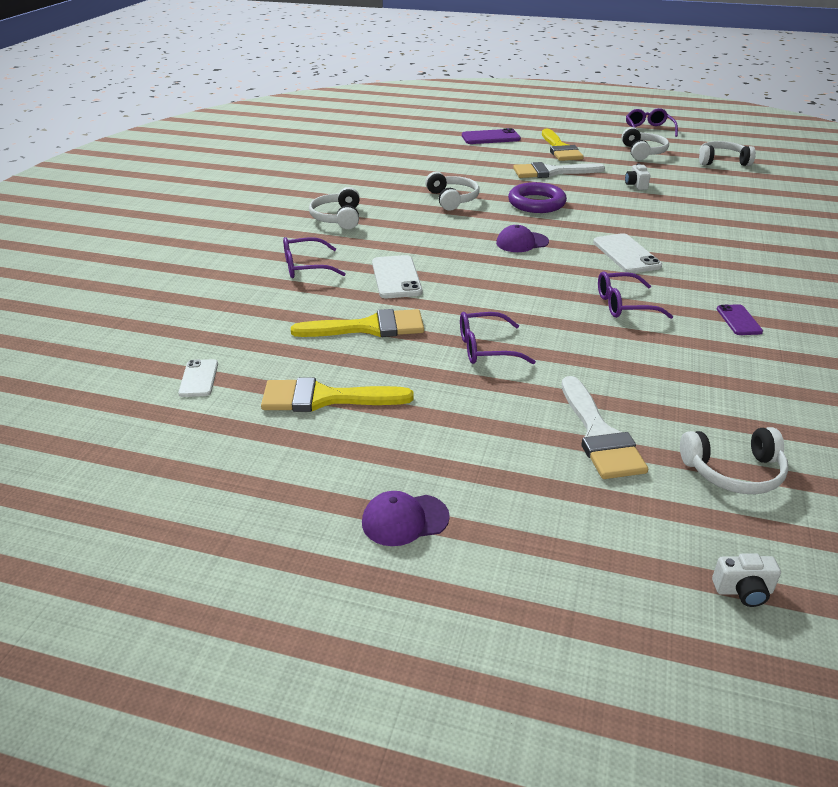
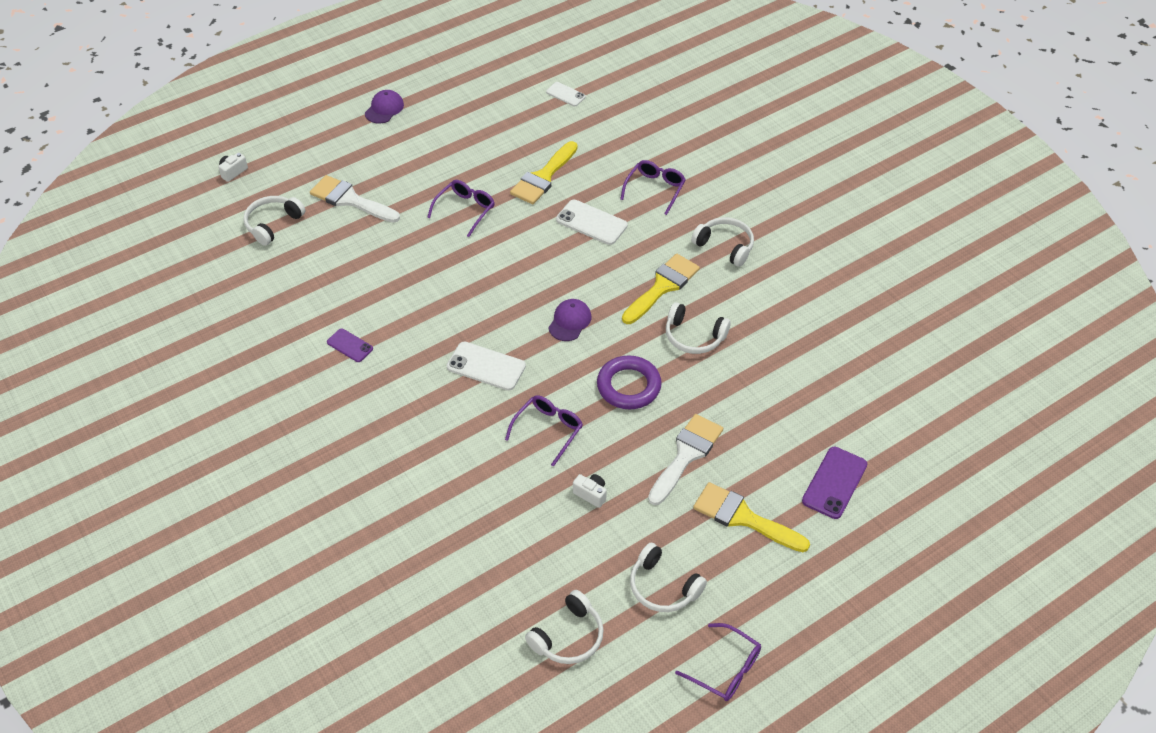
camera: 130 degrees right, 15 degrees up
yellow brush [261,378,414,412] -> yellow brush moved to [622,253,700,324]
purple glasses [598,271,674,319] -> purple glasses moved to [505,395,583,467]

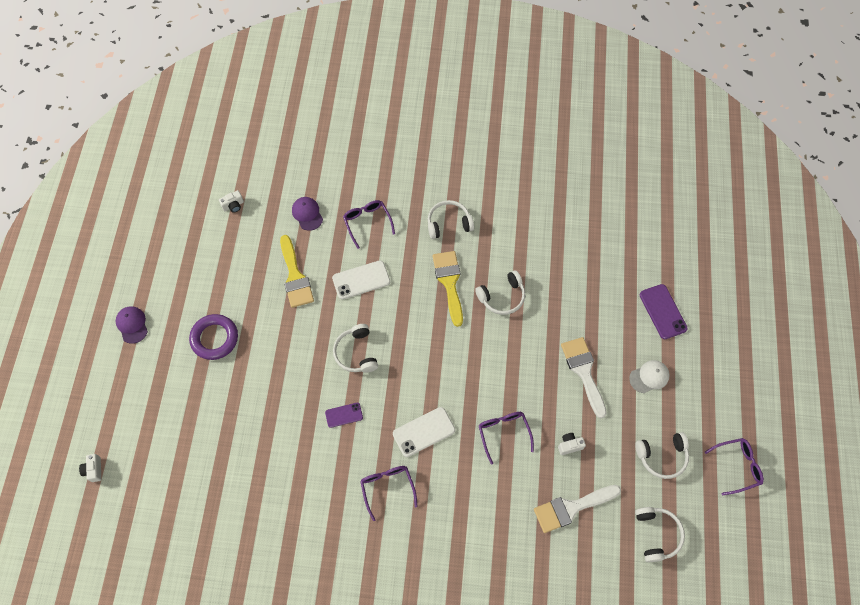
camera: 50 degrees left, 15 degrees up
white headphones [243,196,305,246] -> white headphones moved to [333,324,378,373]
white brush [310,175,400,223] -> white brush moved to [534,485,621,533]
purple phone [327,328,373,362] -> purple phone moved to [325,403,363,428]
purple glasses [427,180,495,237] -> purple glasses moved to [360,466,418,521]
white phone [546,82,586,106] -> white camera [219,190,244,213]
purple cap [548,299,591,341] -> purple cap moved to [292,197,323,231]
purple ring [597,355,662,409] -> purple ring moved to [189,314,238,360]
yellow brush [693,482,810,552] -> white cap [629,360,670,393]

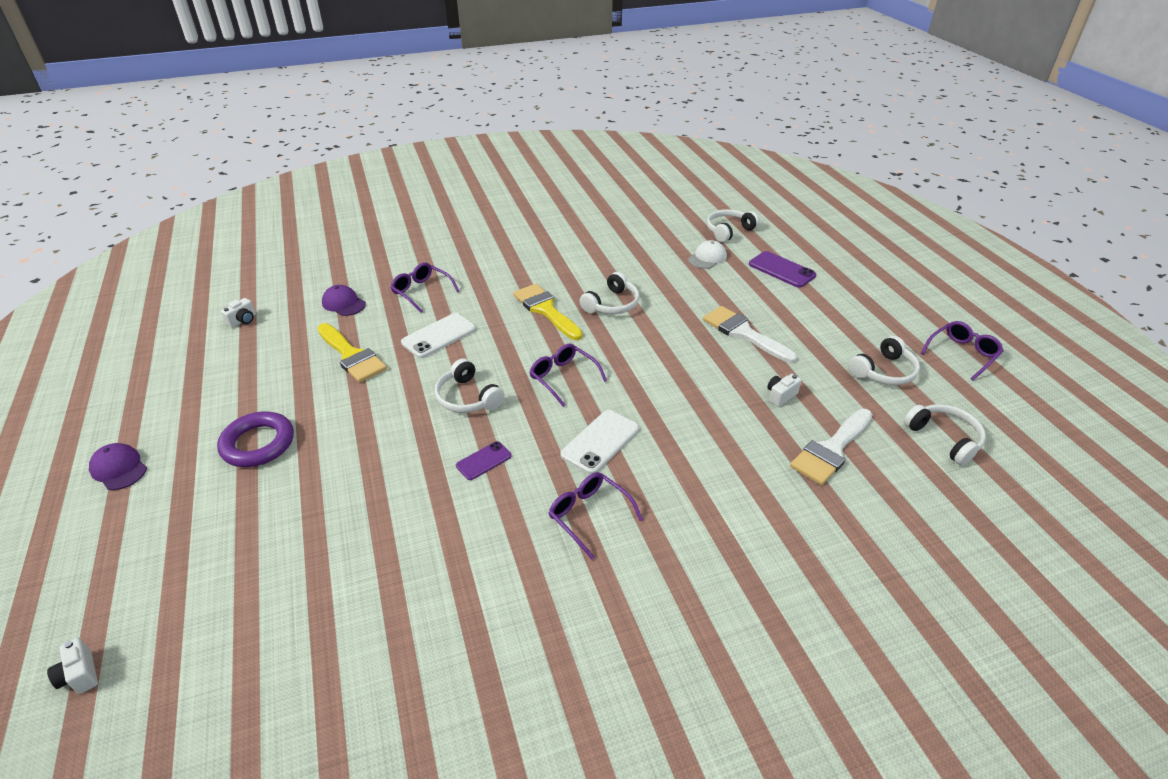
camera: 25 degrees left, 25 degrees down
white headphones [428,200,474,239] -> white headphones moved to [707,209,760,243]
purple glasses [479,412,534,464] -> purple glasses moved to [530,344,607,407]
white cap [629,360,670,393] -> white cap moved to [688,240,727,269]

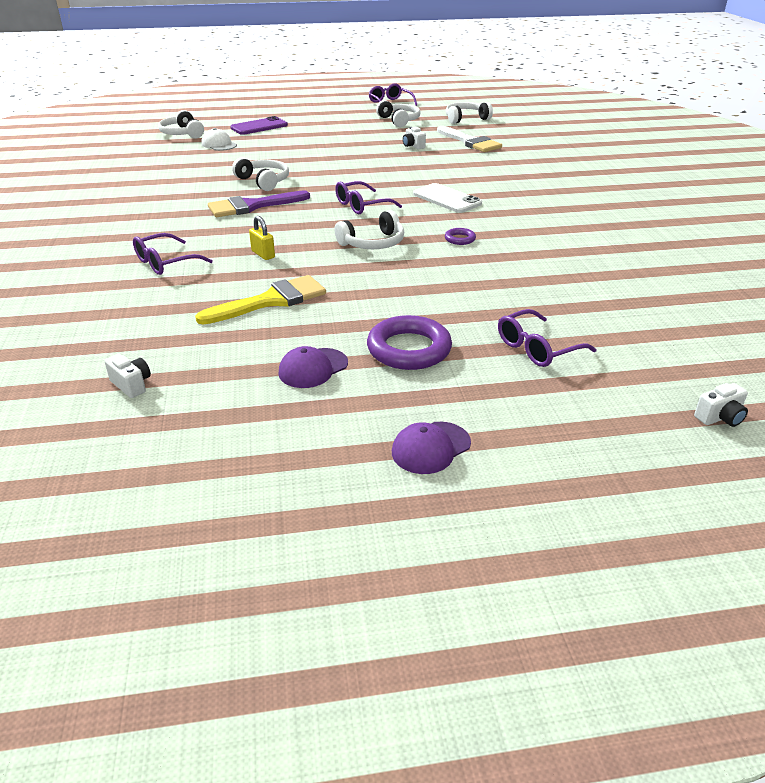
camera: 80 degrees left, 5 degrees down
purple cap [322,285,366,316] -> purple cap moved to [279,346,348,388]
white phone [401,313,476,358] -> yellow padlock [249,216,275,260]
purple phone [456,441,512,480] -> purple ring [445,228,476,245]
yellow brush [513,284,583,340] -> purple brush [208,190,310,217]
purple glasses [549,472,643,559] -> purple glasses moved to [498,309,597,367]
white brush [703,306,797,363] -> none

